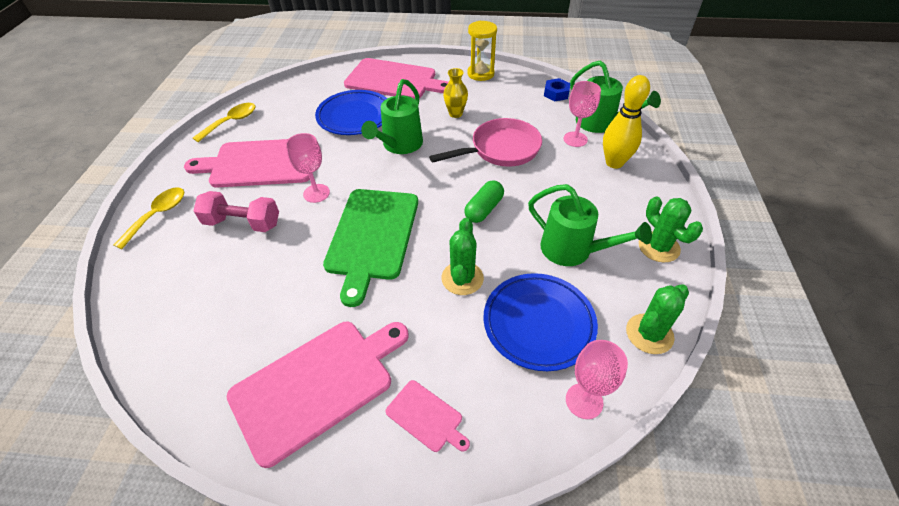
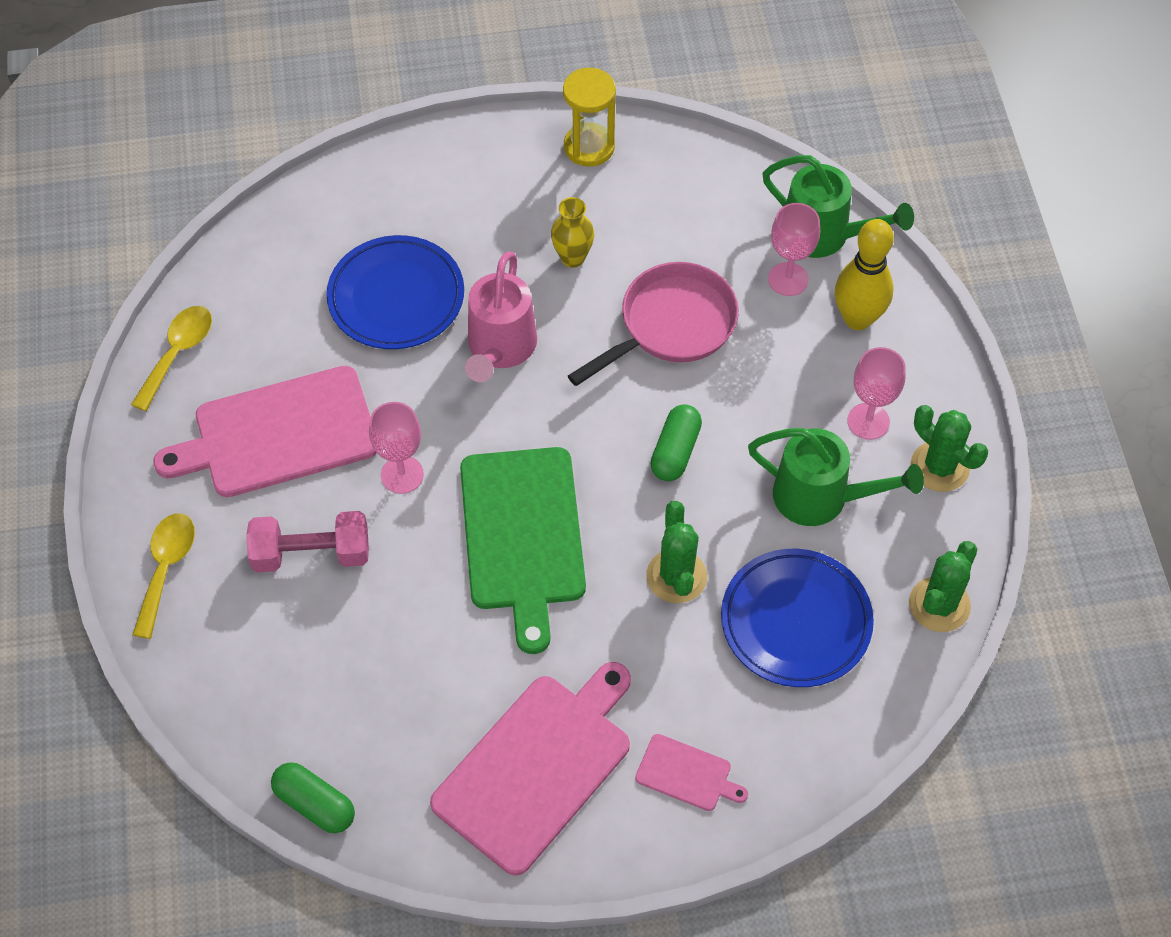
camera: 15 degrees left, 10 degrees up
pink cutting board [344,58,449,99] -> none
green watering can [361,79,423,154] -> pink watering can [465,251,537,382]
blue nut [544,78,570,101] -> none
pink goblet [566,340,628,419] -> pink goblet moved to [847,347,906,440]
none -> green capsule [271,762,355,833]

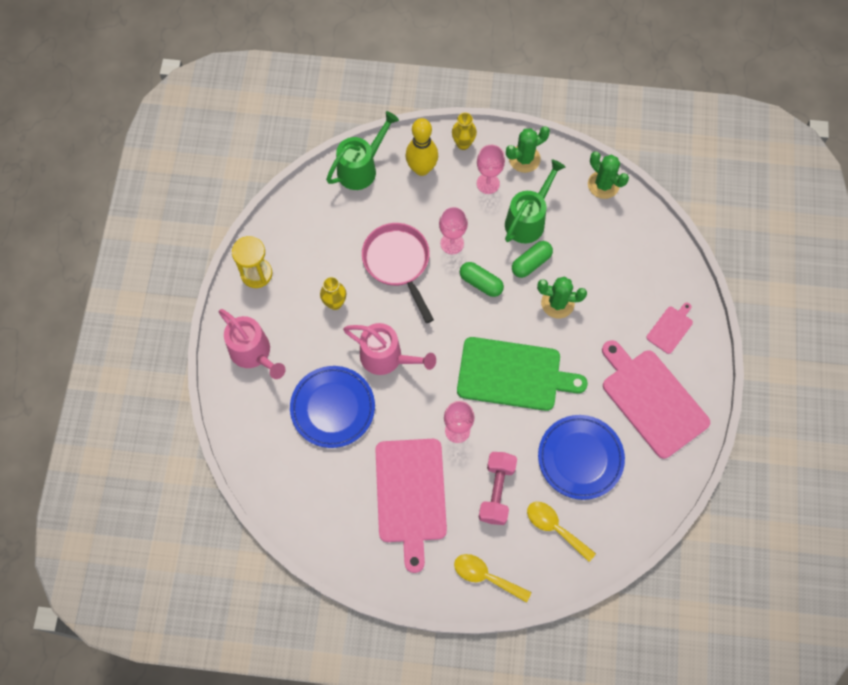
camera: 75 degrees left, 10 degrees up
yellow spoon [131,306,212,411] -> yellow spoon moved to [527,502,596,562]
green capsule [271,762,355,833] -> green capsule moved to [512,241,553,278]
blue plate [721,549,874,687] -> blue plate moved to [538,415,625,500]
pink goblet [768,203,820,296] -> pink goblet moved to [439,206,468,254]
none -> pink watering can [219,309,286,379]
none -> yellow vase [452,112,477,150]

